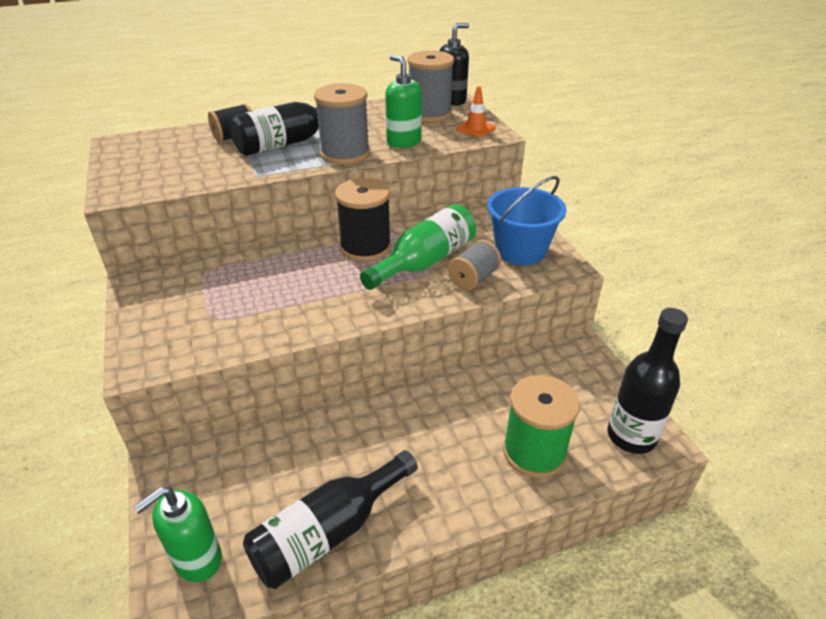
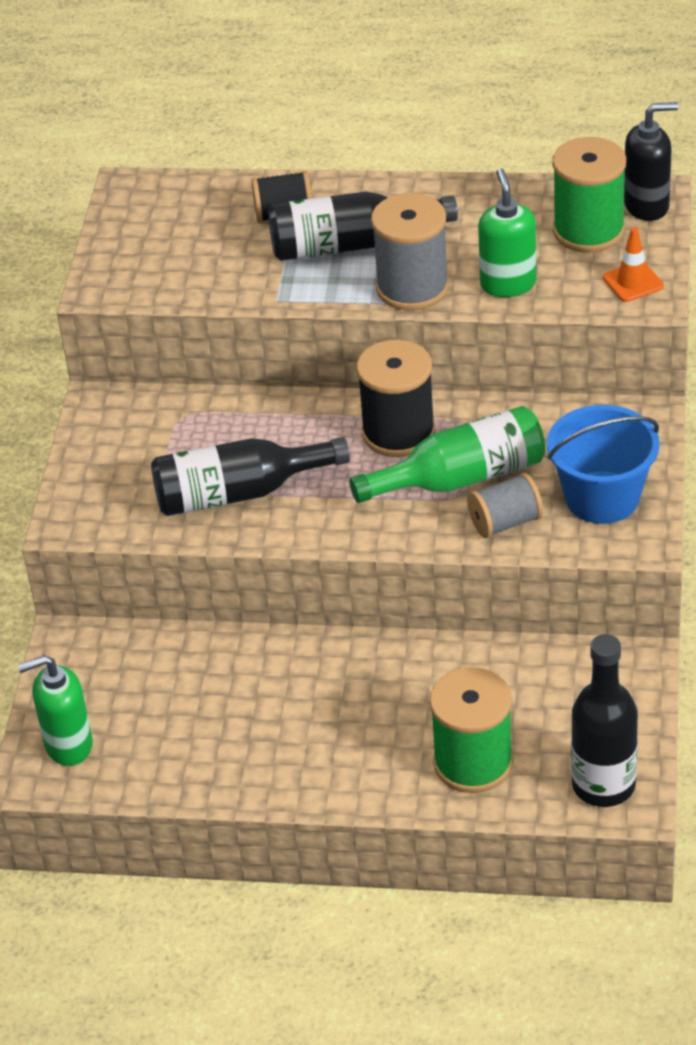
camera: 30 degrees right, 5 degrees up
black bottle [243,450,418,589] -> black bottle moved to [151,437,350,516]
grey spool [408,50,454,123] -> green spool [552,137,626,253]

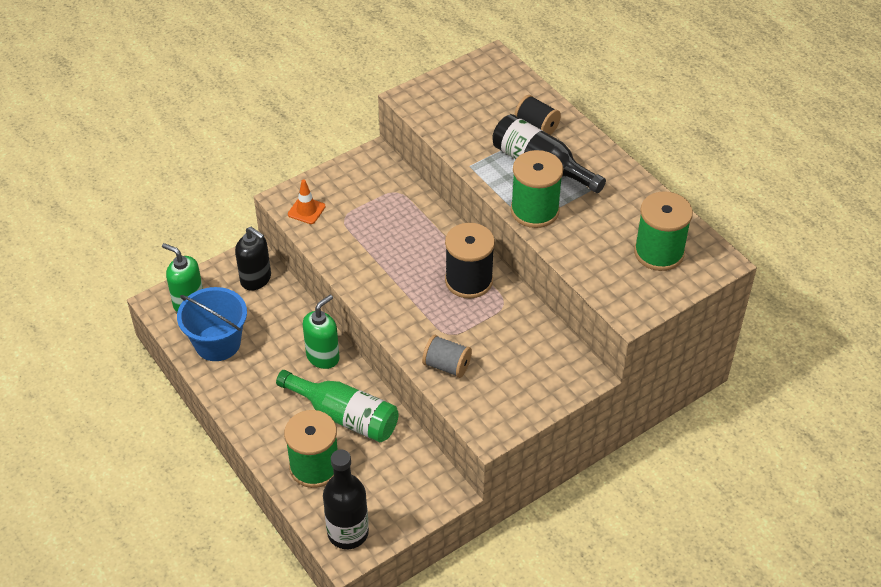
camera: 45 degrees right, 5 degrees up
black bottle [151,437,350,516] -> none
green bottle [349,406,545,503] -> green bottle moved to [276,370,399,442]
grey spool [371,193,449,310] -> green spool [511,150,563,228]
green soap dispenser [478,168,536,297] -> green soap dispenser moved to [303,295,340,369]
blue bucket [547,405,660,524] -> blue bucket moved to [177,287,247,361]
orange traffic cone [603,227,664,302] -> orange traffic cone moved to [288,180,325,224]
black soap dispenser [624,102,678,221] -> black soap dispenser moved to [235,227,271,291]

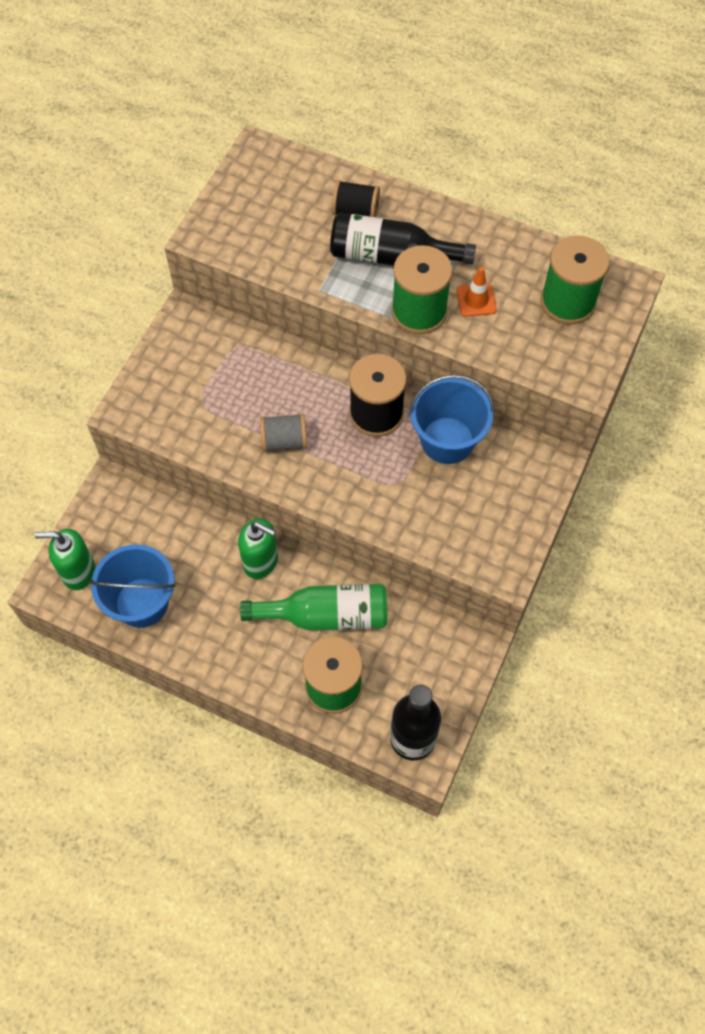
camera: 30 degrees left, 15 degrees up
black soap dispenser [235,227,271,291] -> none
orange traffic cone [288,180,325,224] -> orange traffic cone moved to [457,267,497,317]
green soap dispenser [303,295,340,369] -> green soap dispenser turned 105 degrees clockwise [238,519,278,579]
grey spool [422,335,472,378] -> grey spool moved to [260,413,307,452]
none -> blue bucket [409,375,494,464]

